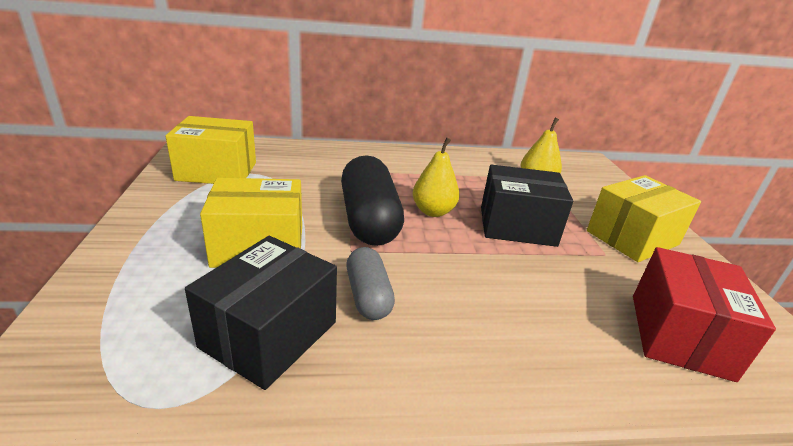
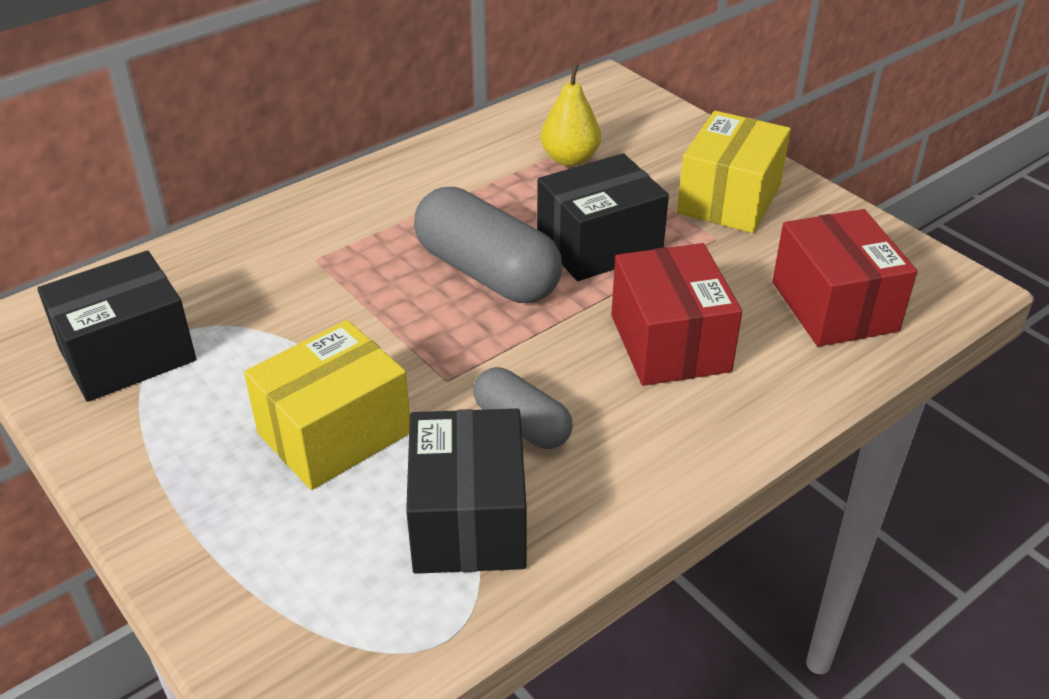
camera: 30 degrees left, 10 degrees up
yellow box [165,116,256,184] -> black box [37,251,196,402]
black capsule [341,155,404,246] -> none
yellow pear [412,137,460,217] -> grey capsule [414,187,562,303]
none -> red box [611,243,742,386]

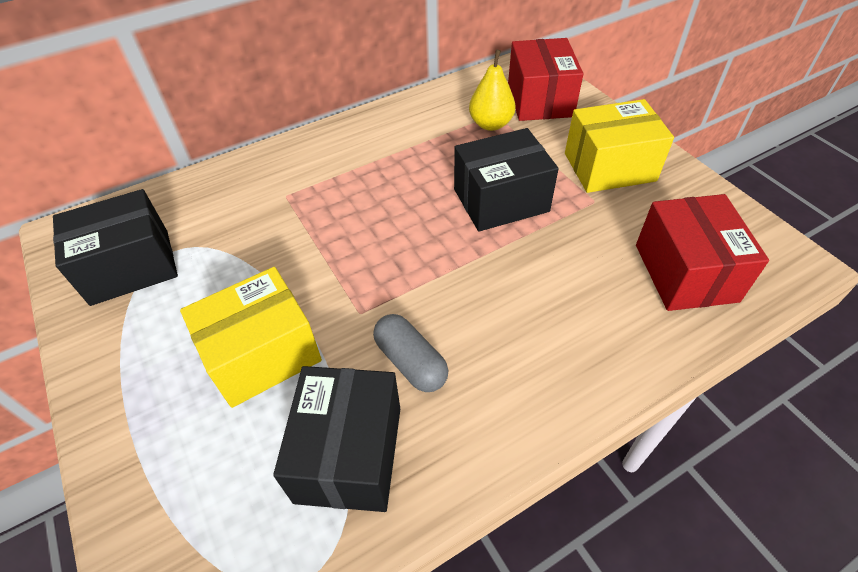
camera: 10 degrees right, 10 degrees up
grey capsule [414,187,562,303] -> none
red box [611,243,742,386] -> red box moved to [508,38,583,121]
yellow box [677,111,791,233] -> yellow box turned 45 degrees clockwise [565,99,674,193]

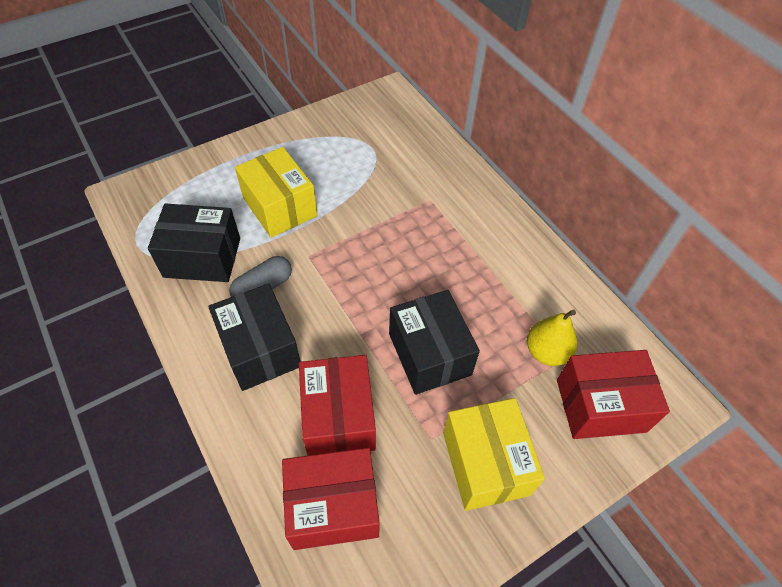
camera: 85 degrees right, 5 degrees up
black box [53,189,178,306] -> black box moved to [208,283,301,391]
none -> red box [299,355,376,456]

